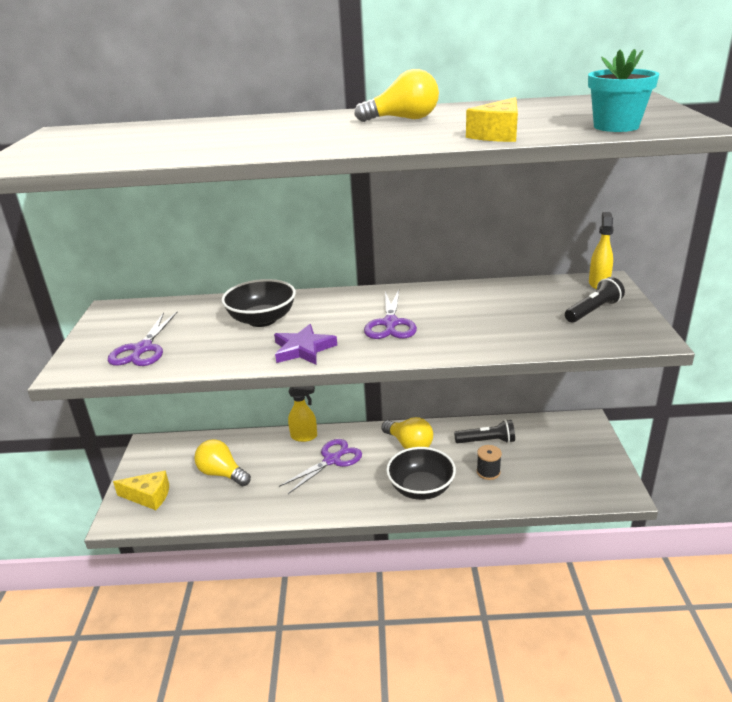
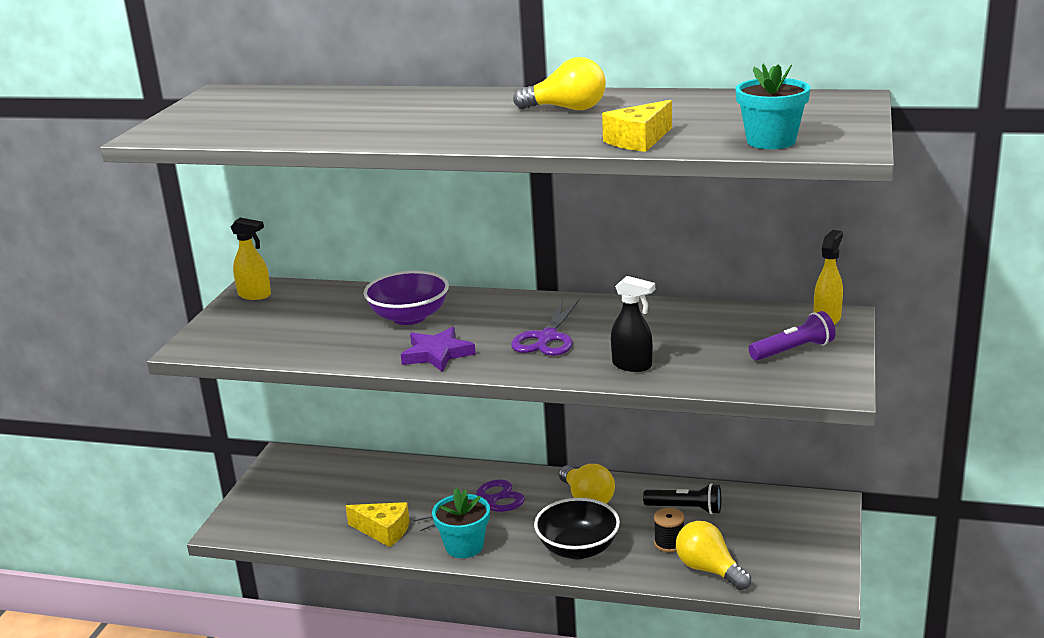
camera: 15 degrees right, 5 degrees down
purple scissors [108,312,177,366] -> none
yellow cheese [113,471,169,510] -> yellow cheese moved to [346,502,410,547]
yellow light bulb [194,439,251,486] -> yellow light bulb moved to [676,521,751,590]
black bowl [221,279,296,327] -> purple bowl [363,271,449,325]
yellow spray bottle [288,386,317,442] -> yellow spray bottle moved to [231,217,271,300]
black flashlight [565,277,625,323] -> purple flashlight [749,311,836,361]
none -> turquoise flower pot [432,488,490,558]
none -> black spray bottle [611,276,655,372]

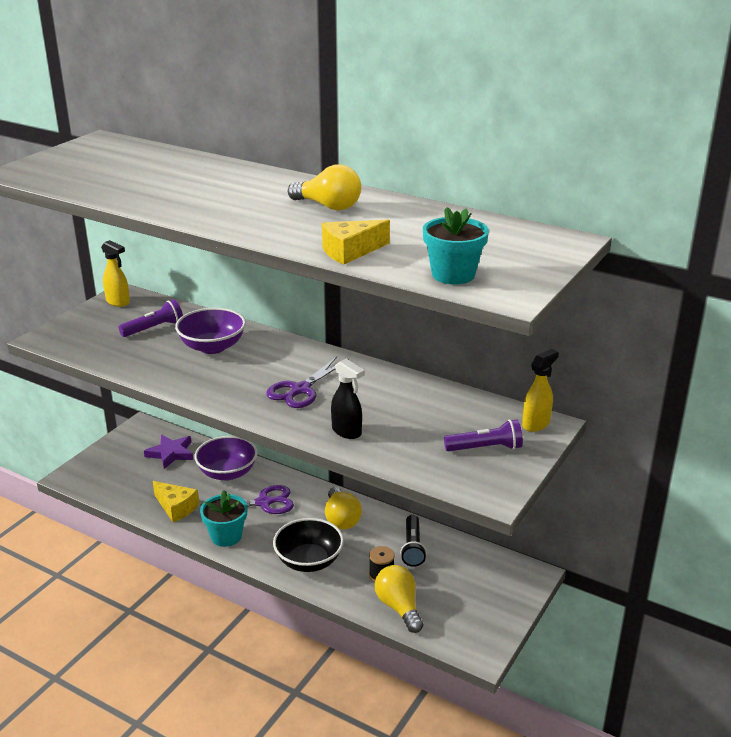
camera: 15 degrees right, 5 degrees up
purple star [401,327,476,372] -> purple star moved to [144,435,193,469]
black flashlight [643,483,721,514] -> black flashlight turned 60 degrees clockwise [400,515,427,567]
none -> purple flashlight [118,299,183,337]
none -> purple bowl [194,436,258,480]

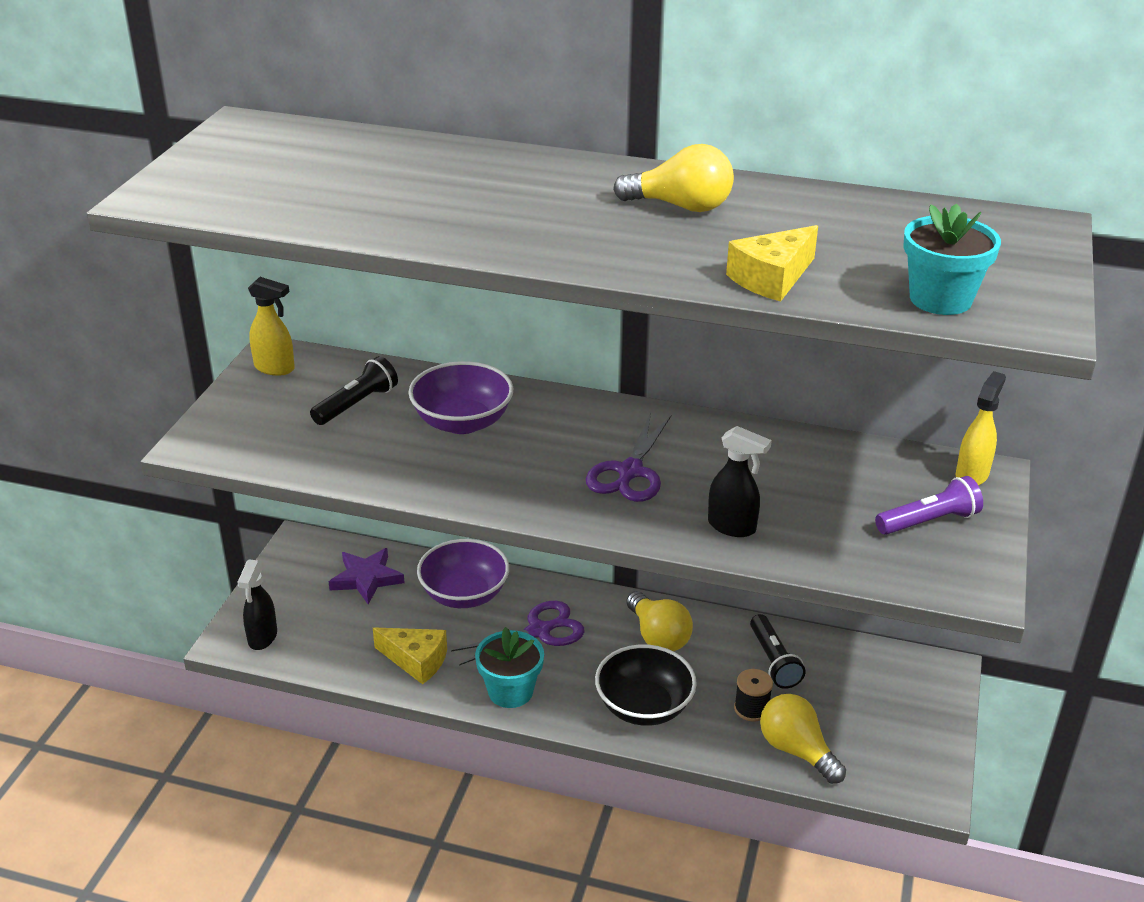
camera: 15 degrees left, 5 degrees up
purple flashlight [118,299,183,337] -> black flashlight [310,356,398,425]
none -> black spray bottle [237,559,277,650]

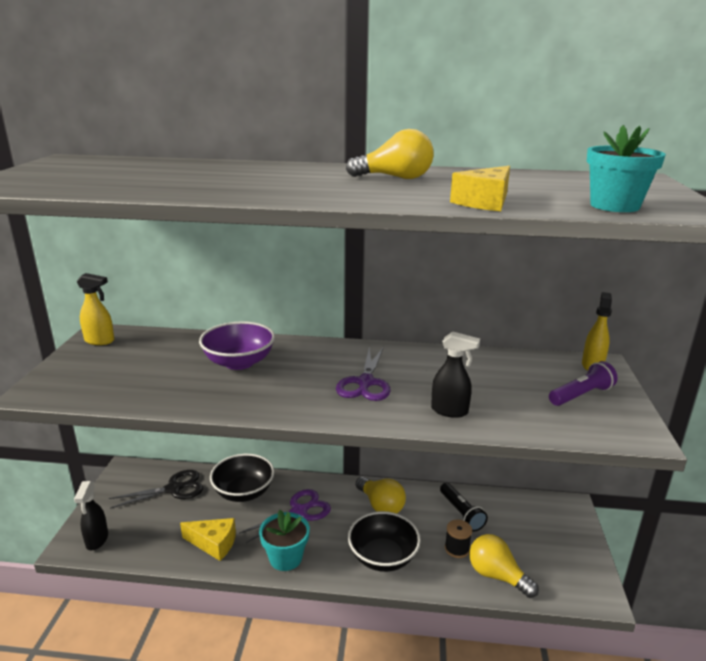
camera: 10 degrees left, 10 degrees down
black flashlight [310,356,398,425] -> none
purple star [329,548,405,604] -> black scissors [109,470,203,509]
purple bowl [417,539,509,608] -> black bowl [210,454,274,502]

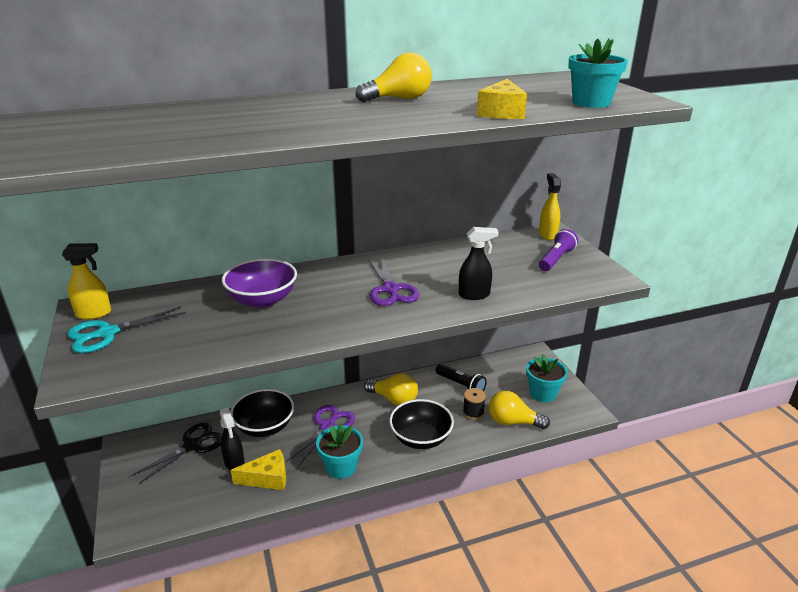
camera: 25 degrees left, 5 degrees up
black spray bottle [74,481,108,550] -> black spray bottle moved to [220,407,245,471]
none -> turquoise scissors [67,306,186,353]
none -> turquoise flower pot [526,354,568,402]

